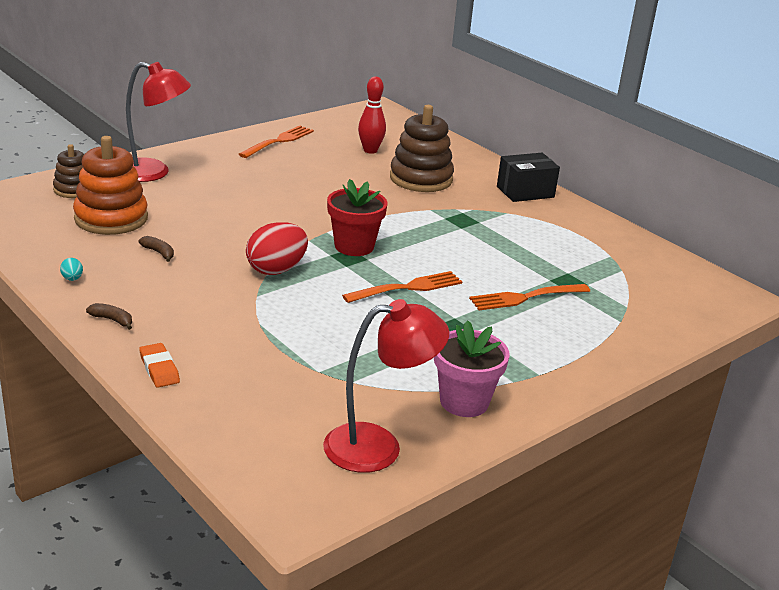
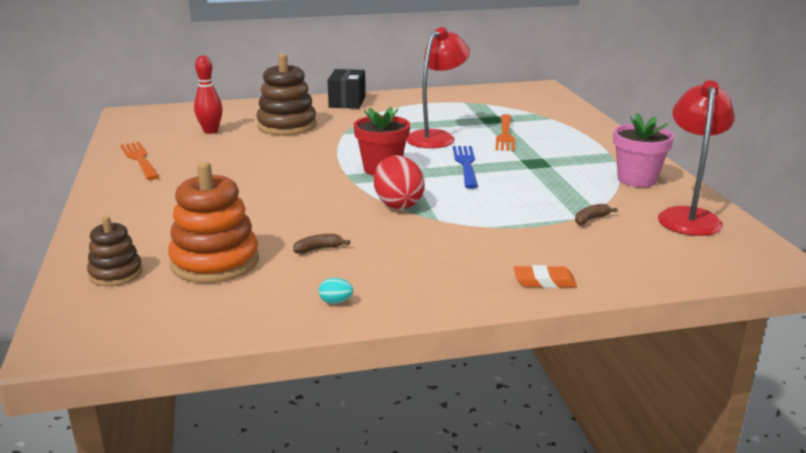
camera: 60 degrees left, 5 degrees down
brown banana [86,303,132,330] -> brown banana moved to [575,204,618,225]
red lamp [126,62,191,182] -> red lamp moved to [406,27,470,148]
orange fork [342,271,462,303] -> blue fork [453,146,478,189]

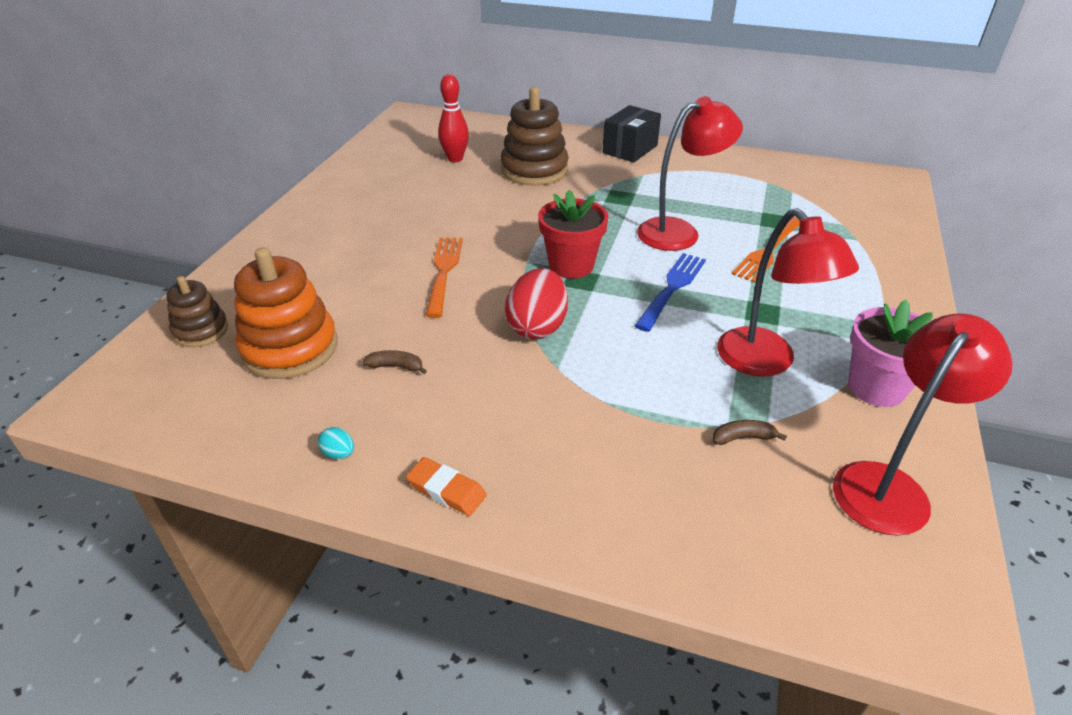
camera: 30 degrees right, 15 degrees up
orange fork [120,142,160,180] -> orange fork moved to [425,237,463,318]
orange eraser [514,265,577,288] -> orange eraser moved to [406,457,487,516]
none -> red lamp [717,208,859,376]

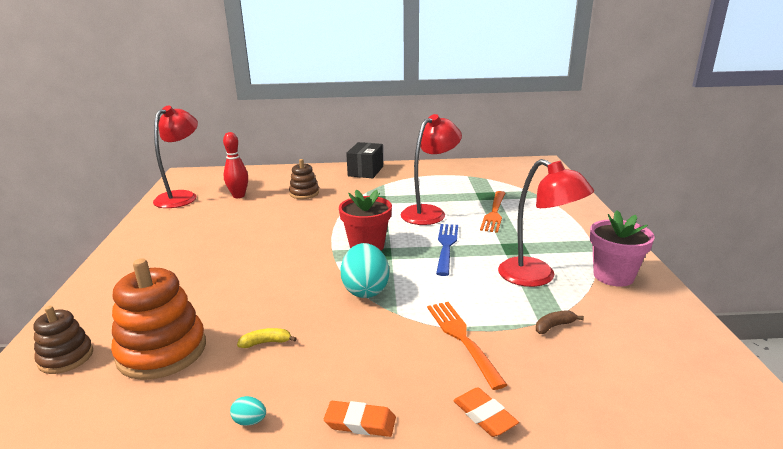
camera: 20 degrees left, 15 degrees down
brown banana [362,350,427,374] -> yellow banana [237,328,297,348]
orange fork [425,237,463,318] -> orange fork moved to [427,302,507,390]
brown stacking toy [501,87,569,186] -> brown stacking toy [289,159,319,199], size x0.58
red egg [505,268,568,339] -> turquoise egg [340,243,389,298]
red lamp [833,313,1013,536] -> red lamp moved to [153,105,198,208]
none -> orange eraser [453,387,519,437]

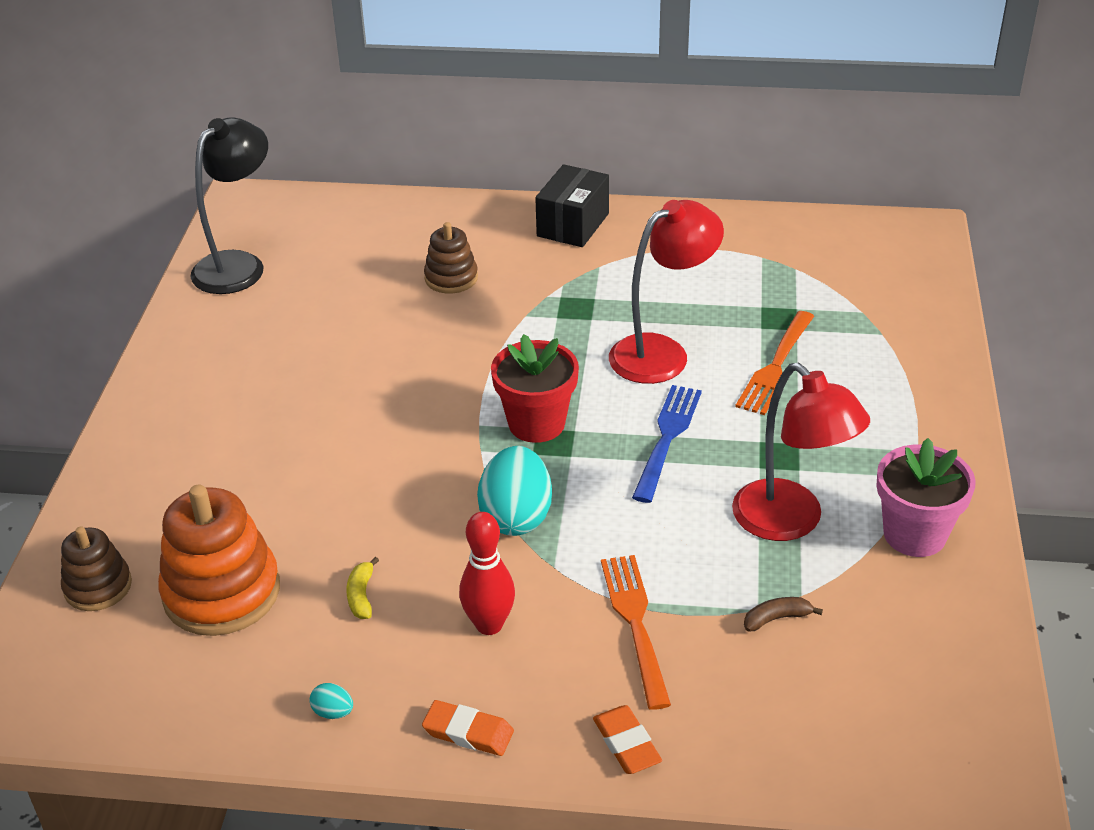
camera: 10 degrees right, 15 degrees up
red lamp [153,105,198,208] -> black lamp [190,117,268,294]
red bowling pin [223,132,248,198] -> red bowling pin moved to [459,512,515,635]
yellow banana [237,328,297,348] -> yellow banana turned 90 degrees counterclockwise [346,557,379,619]

